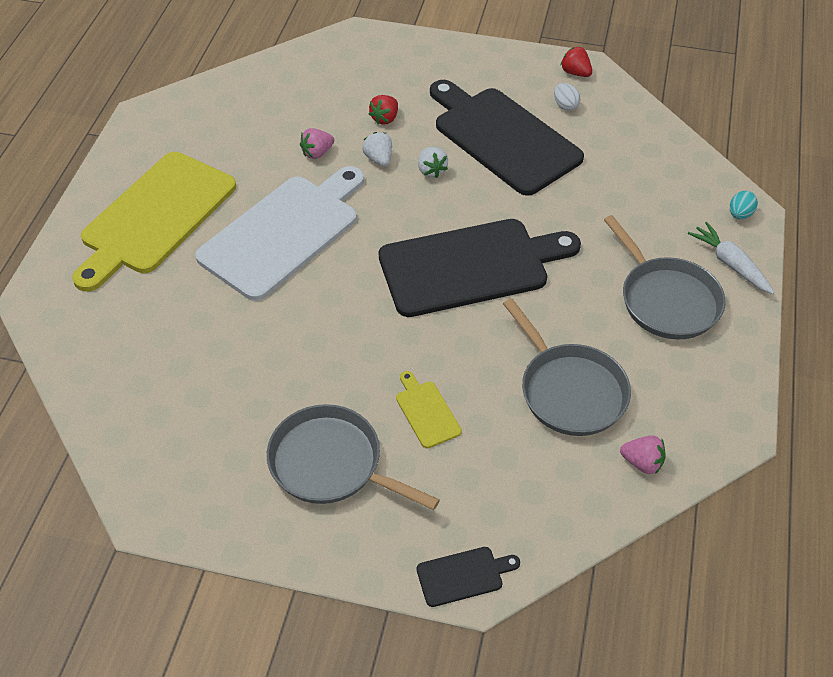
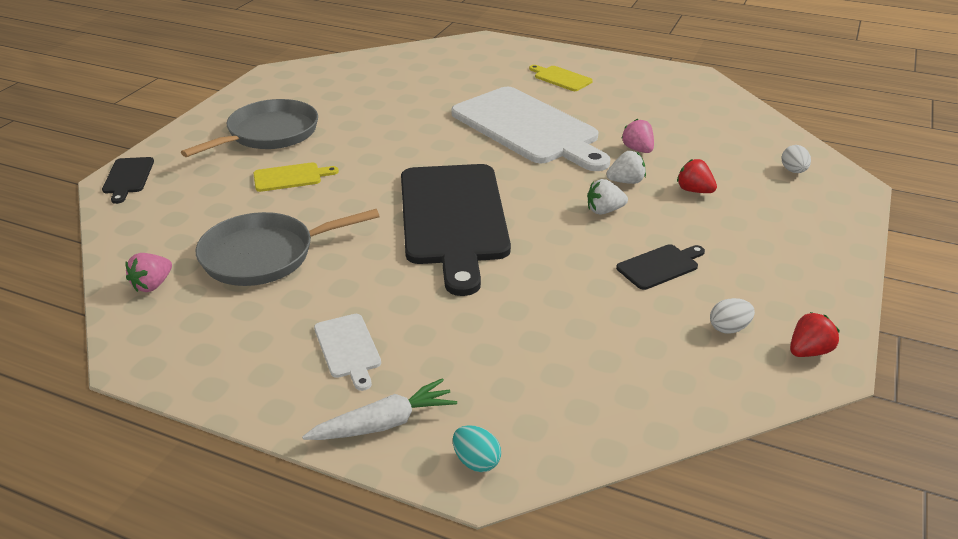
camera: 100 degrees right, 15 degrees down
yellow cutting board [72,152,236,292] -> yellow cutting board [529,65,593,91], size x0.41
black cutting board [430,80,584,196] -> black cutting board [616,244,705,290], size x0.41
grey pan [604,215,726,340] -> white cutting board [314,314,381,391]
none -> white egg [781,145,811,173]

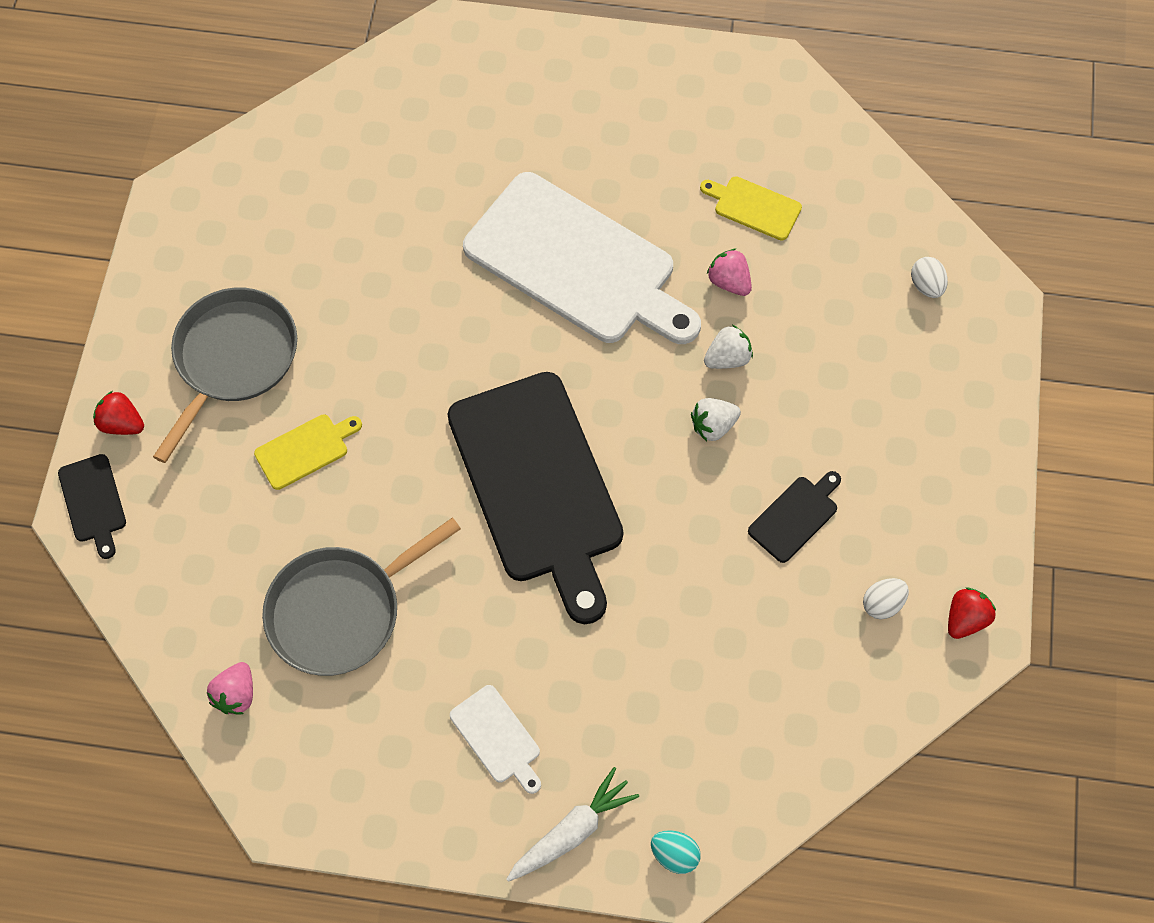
camera: 15 degrees left, 30 degrees up
yellow cutting board [529,65,593,91] -> yellow cutting board moved to [700,176,802,241]
red strawberry [677,159,717,193] -> red strawberry moved to [93,391,144,435]

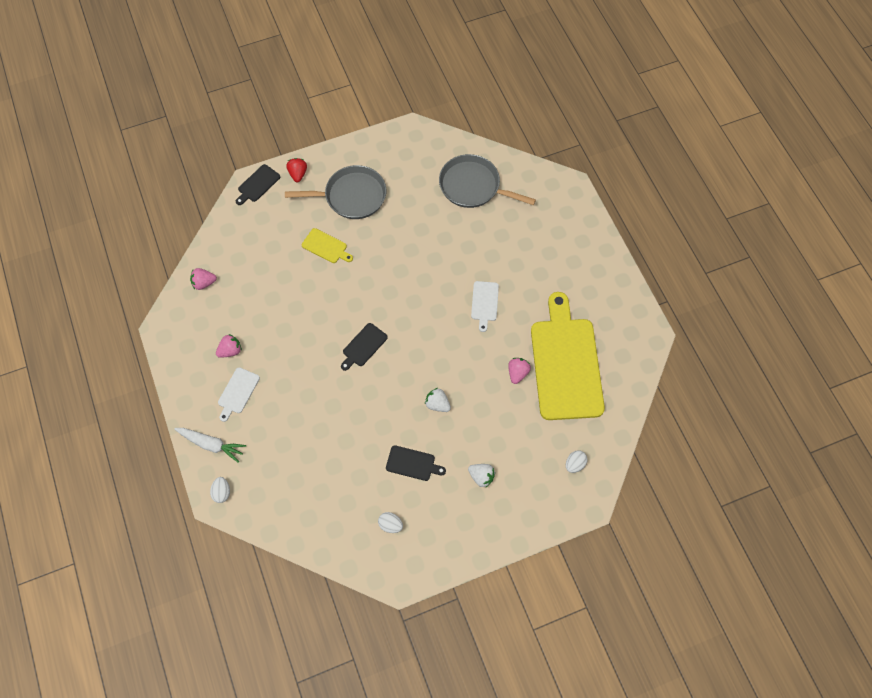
camera: 60 degrees right, 0 degrees up
grey pan [262,517,461,676] -> grey pan moved to [439,154,536,208]
black cutting board [448,372,624,624] -> black cutting board [341,323,388,371], size x0.41
white cutting board [463,172,701,344] -> white cutting board [471,281,499,332], size x0.41
turquoise egg [651,830,701,874] -> white egg [210,477,230,503]
yellow cutting board [700,176,802,241] -> yellow cutting board [531,292,605,420], size x2.41
white strawberry [704,325,753,369] -> white strawberry moved to [468,464,495,488]
red strawberry [948,588,996,639] -> none
none -> pink strawberry [216,334,242,358]

